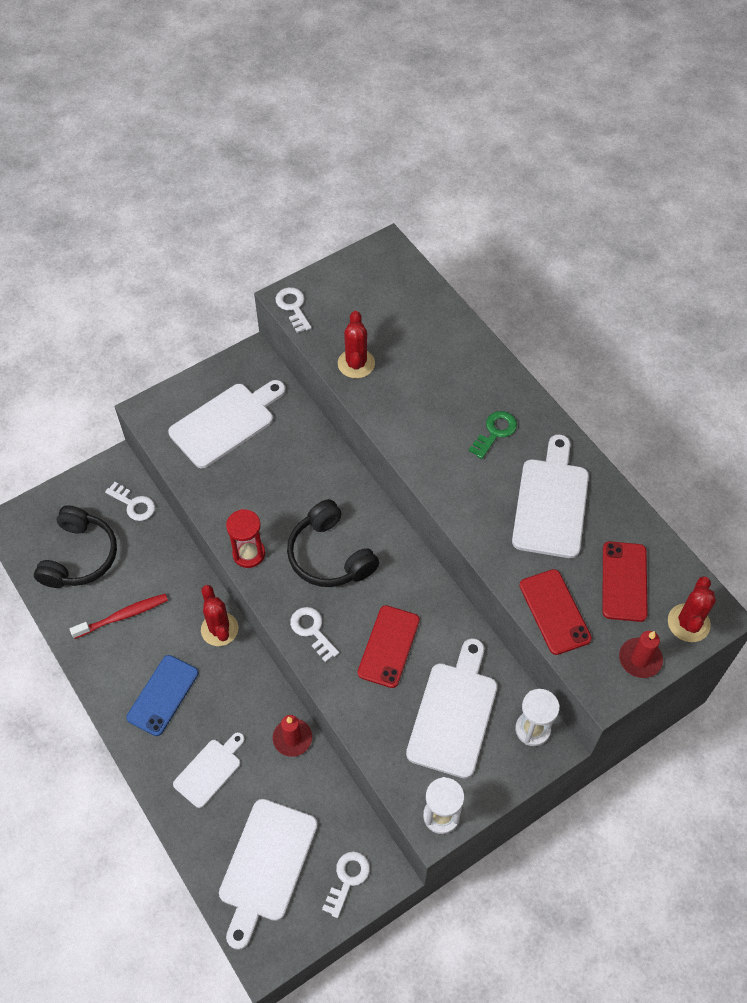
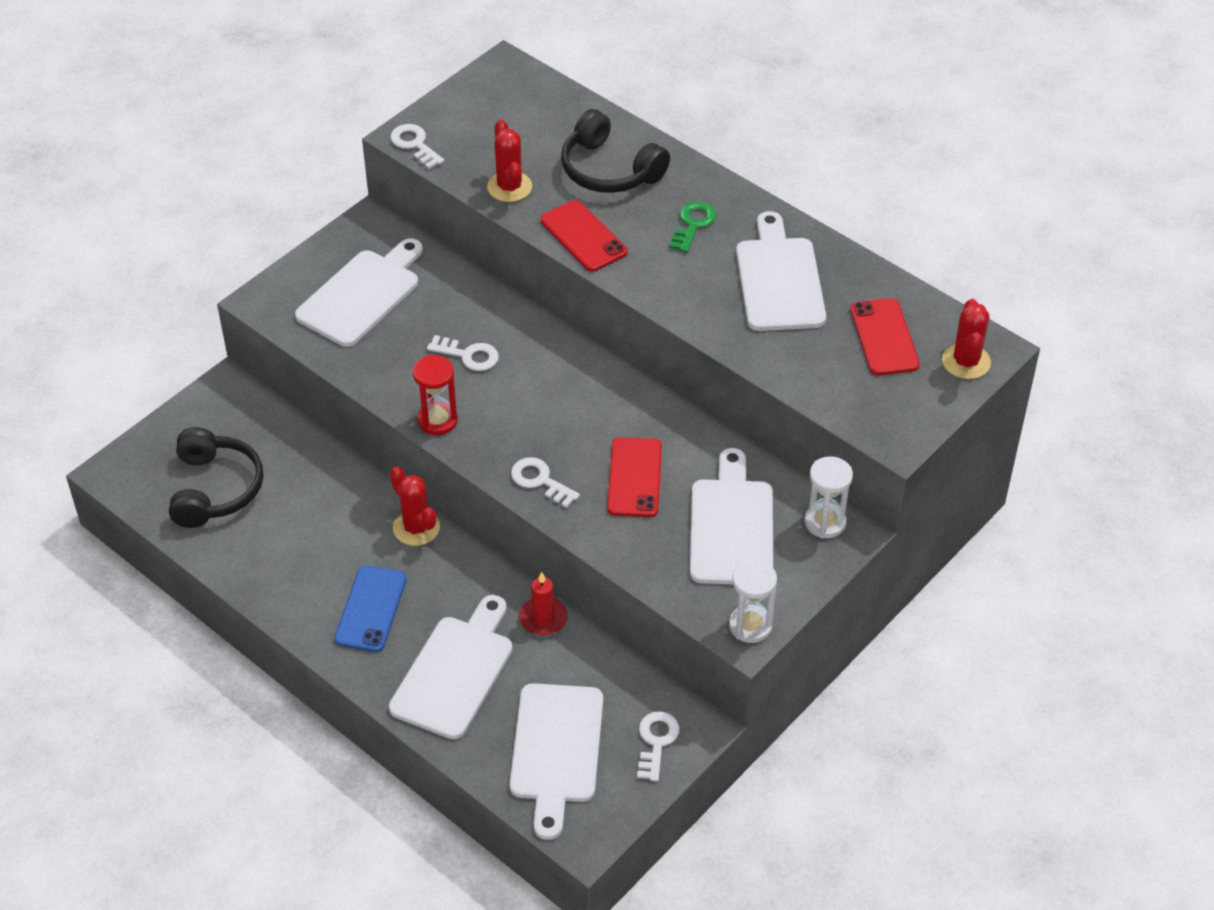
camera: 15 degrees left, 10 degrees down
red toothbrush [70,594,168,639] -> none
white key [105,482,155,521] -> white key moved to [427,335,499,371]
white cutting board [173,732,245,808] -> white cutting board [389,595,513,739], size x1.66
black headphones [287,499,379,587] -> black headphones moved to [561,109,670,193]
red phone [519,569,592,655] -> red phone moved to [540,200,627,272]
red candle [619,631,663,678] -> none

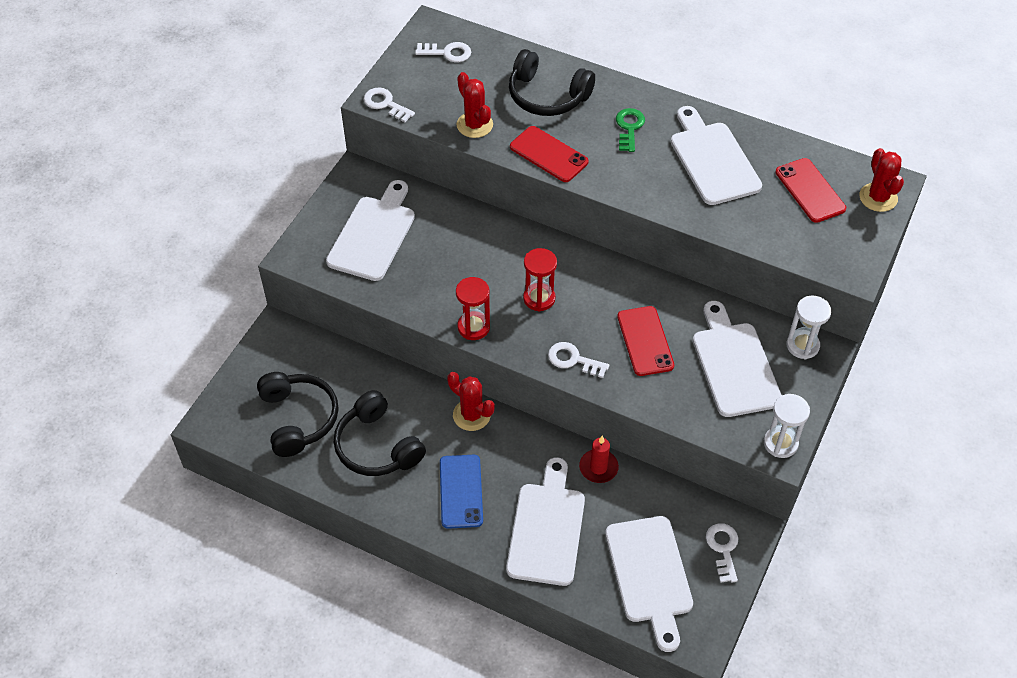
camera: 15 degrees left, 5 degrees up
white key [427,335,499,371] -> white key moved to [415,42,471,62]
none -> black headphones [334,390,426,476]
none -> red hourglass [523,248,557,312]

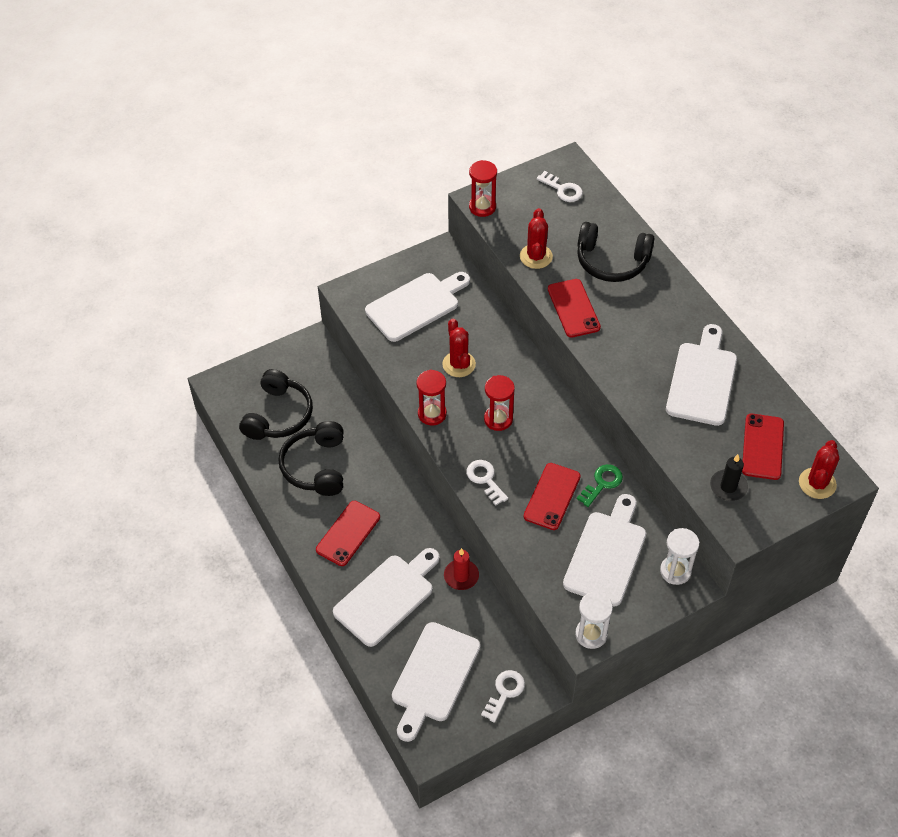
camera: 35 degrees right, 0 degrees up
white key [363,87,415,122] -> red hourglass [469,160,497,217]
blue phone [440,455,483,529] -> red phone [316,501,380,566]
red cactus [447,372,494,431] -> red cactus moved to [442,319,476,377]
black headphones [509,49,595,116] -> black headphones turned 45 degrees counterclockwise [577,222,655,282]
green key [616,108,645,152] -> green key moved to [577,464,623,507]
none -> black candle [710,454,748,501]

